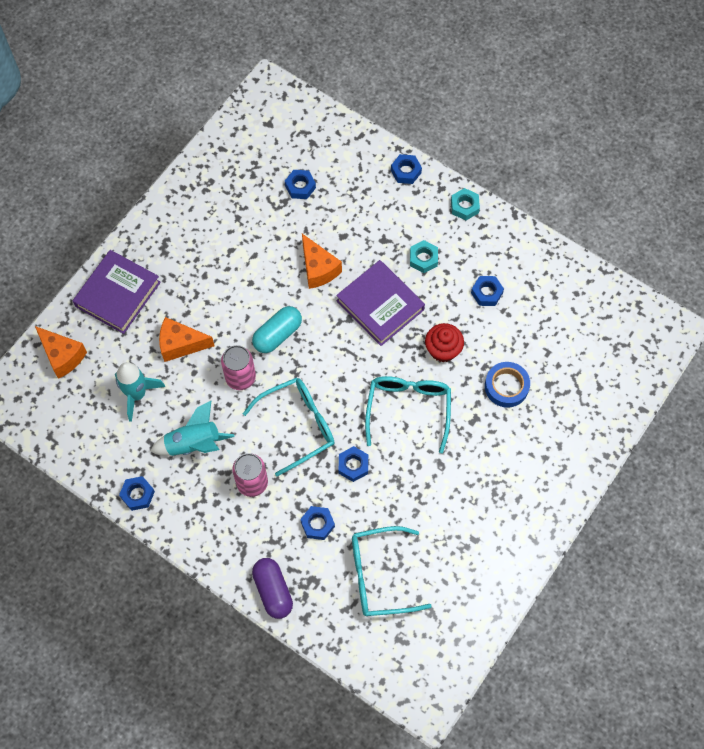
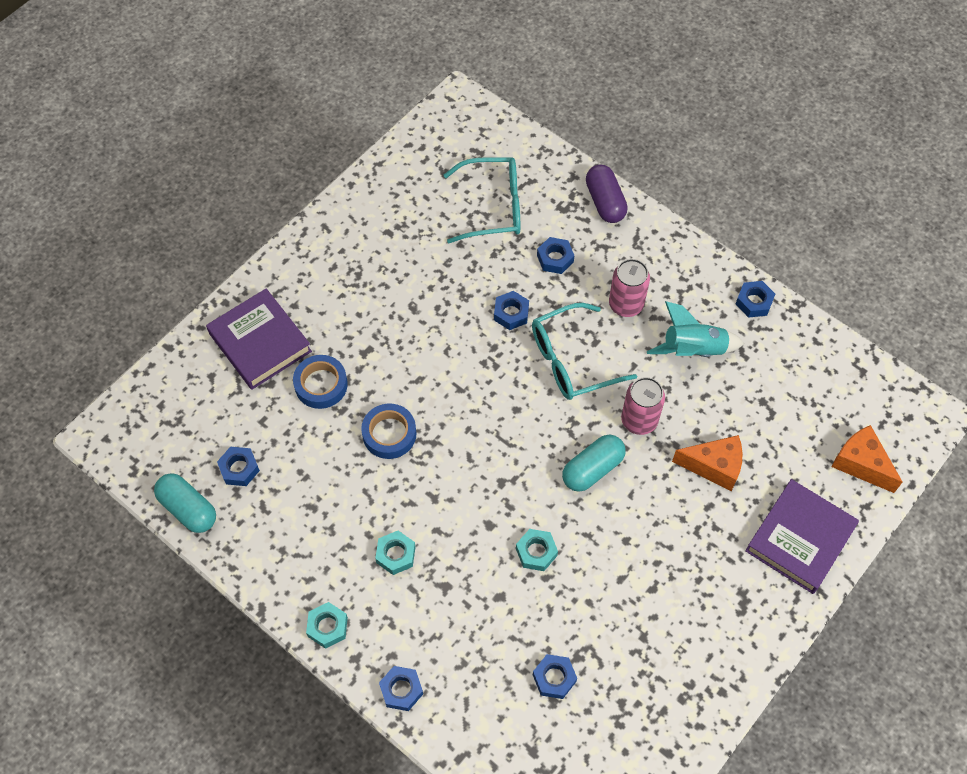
camera: 175 degrees left, 5 degrees down
turquoise rocket [115,362,165,422] -> none
orange cheese [302,234,342,289] -> turquoise nut [516,529,558,571]
purple book [336,260,425,346] -> purple book moved to [206,289,312,390]
turquoise glasses [365,376,451,454] -> none
red cupcake [425,323,464,362] -> blue tape [361,404,416,459]
blue nut [471,276,504,306] -> blue nut moved to [217,447,260,486]
none -> turquoise capsule [154,473,216,533]

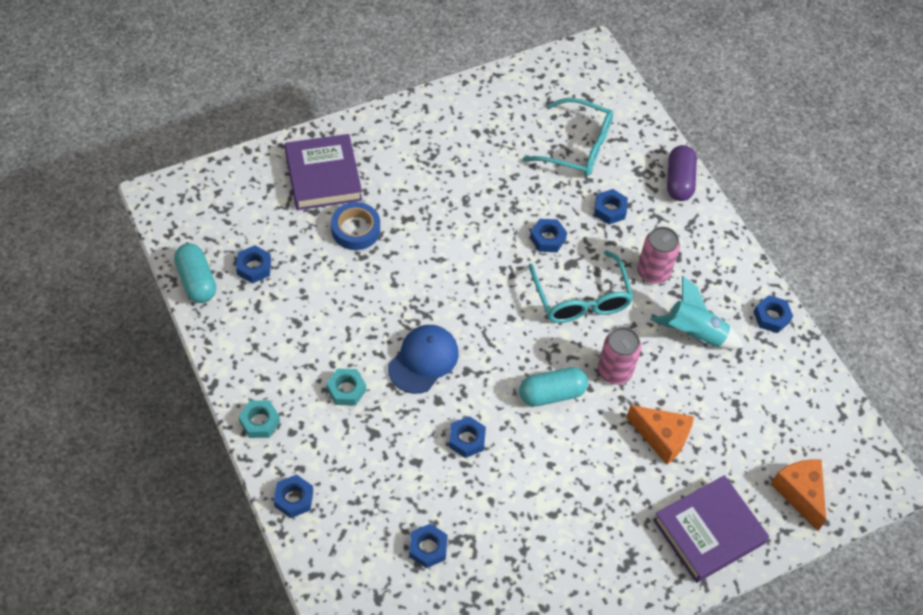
camera: 20 degrees right, 5 degrees down
blue tape [361,404,416,459] -> none
turquoise nut [516,529,558,571] -> blue nut [449,416,486,458]
turquoise glasses [532,303,637,400] -> turquoise glasses turned 105 degrees counterclockwise [529,250,634,323]
none -> blue cap [388,325,459,394]

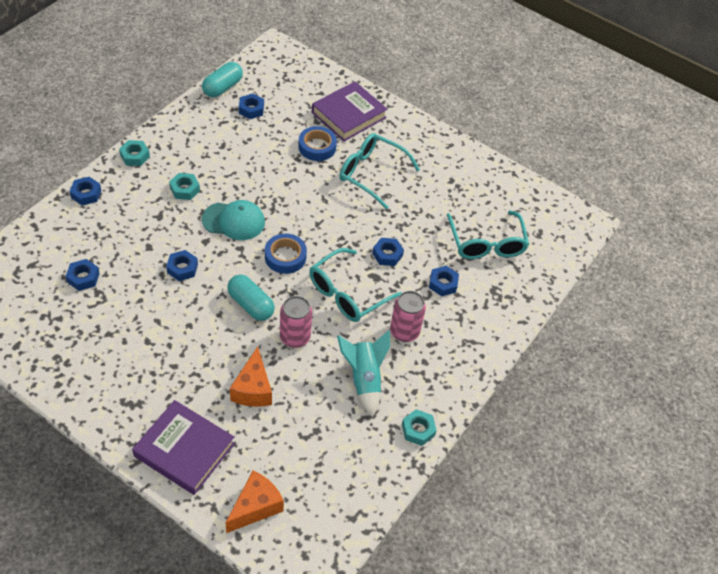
camera: 60 degrees right, 5 degrees down
blue cap [388,325,459,394] -> turquoise cap [202,200,265,240]
purple capsule [667,145,697,201] -> none
blue nut [754,295,793,333] -> turquoise nut [402,409,437,446]
none -> blue tape [265,233,307,274]
none -> turquoise glasses [339,133,420,209]

